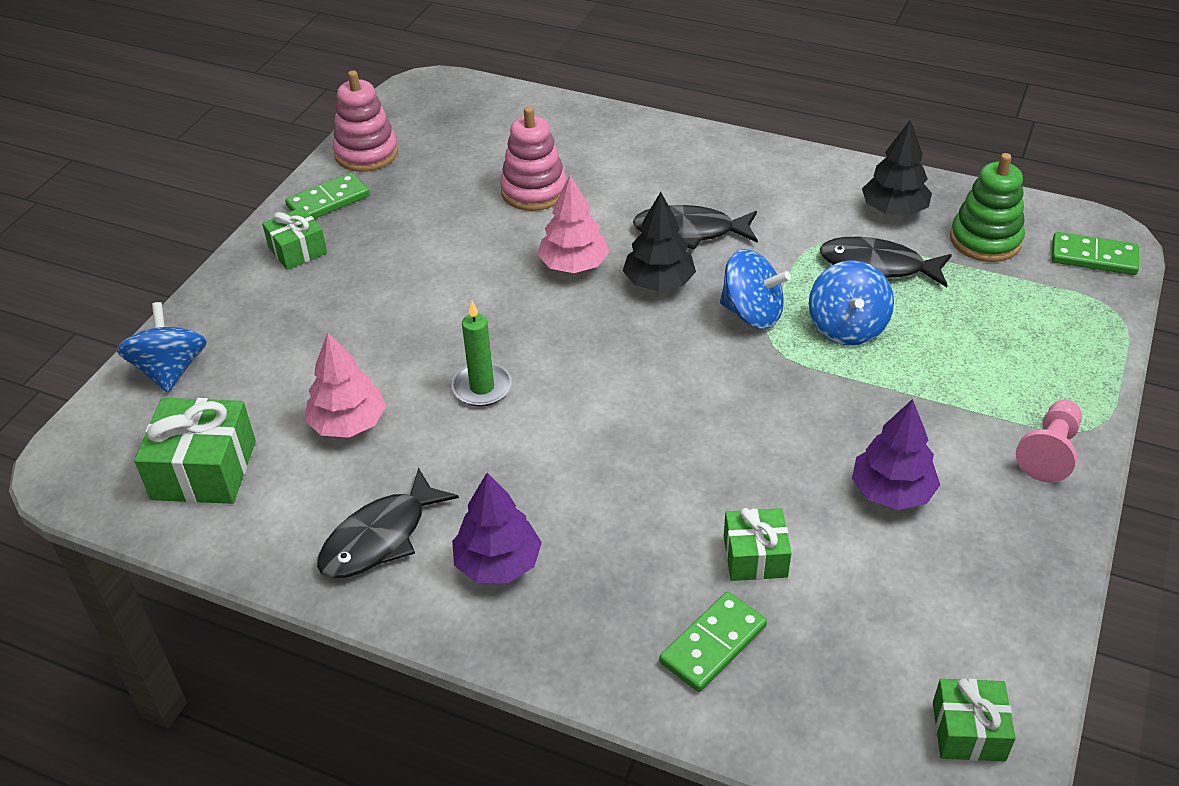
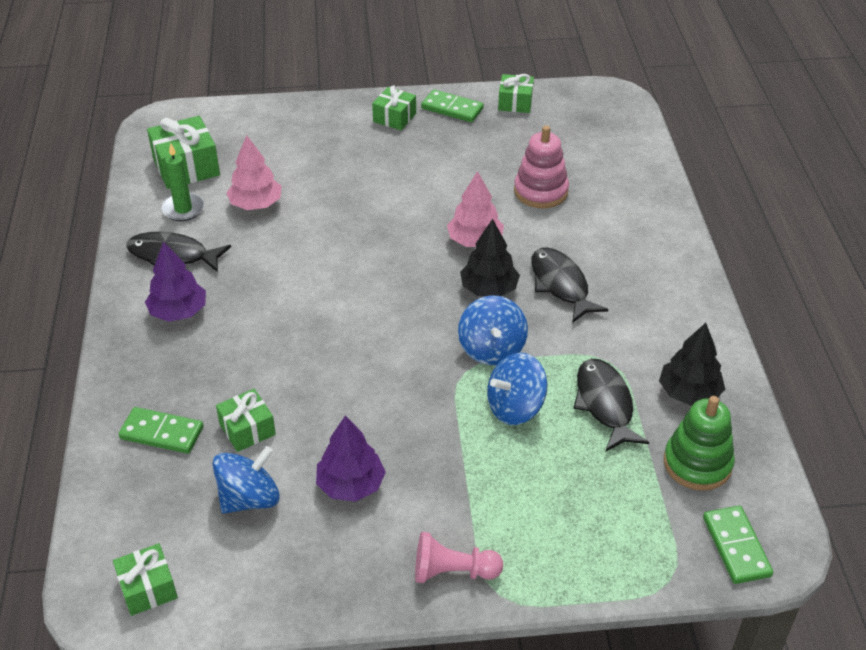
camera: 60 degrees right, 0 degrees up
blue spinning top [116,302,207,393] -> blue spinning top moved to [212,446,280,514]
pink stacking toy [333,70,398,172] -> green gift [498,74,534,113]
green candle [451,301,512,406] -> green candle moved to [161,143,204,221]

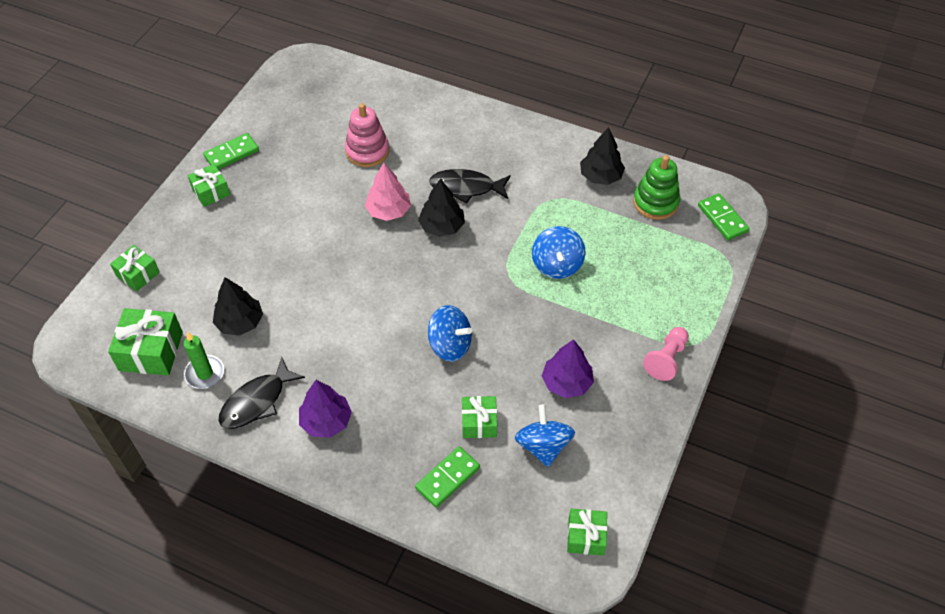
camera: 60 degrees left, 10 degrees up
pink tree [226,135,282,210] -> black tree [213,277,263,336]
blue spinning top [458,295,528,365] -> blue spinning top moved to [428,305,472,362]
green gift [498,74,534,113] -> green gift moved to [110,245,160,292]
black fish [573,359,649,451] -> none
green domino [703,506,773,584] -> green domino turned 45 degrees clockwise [698,193,749,240]

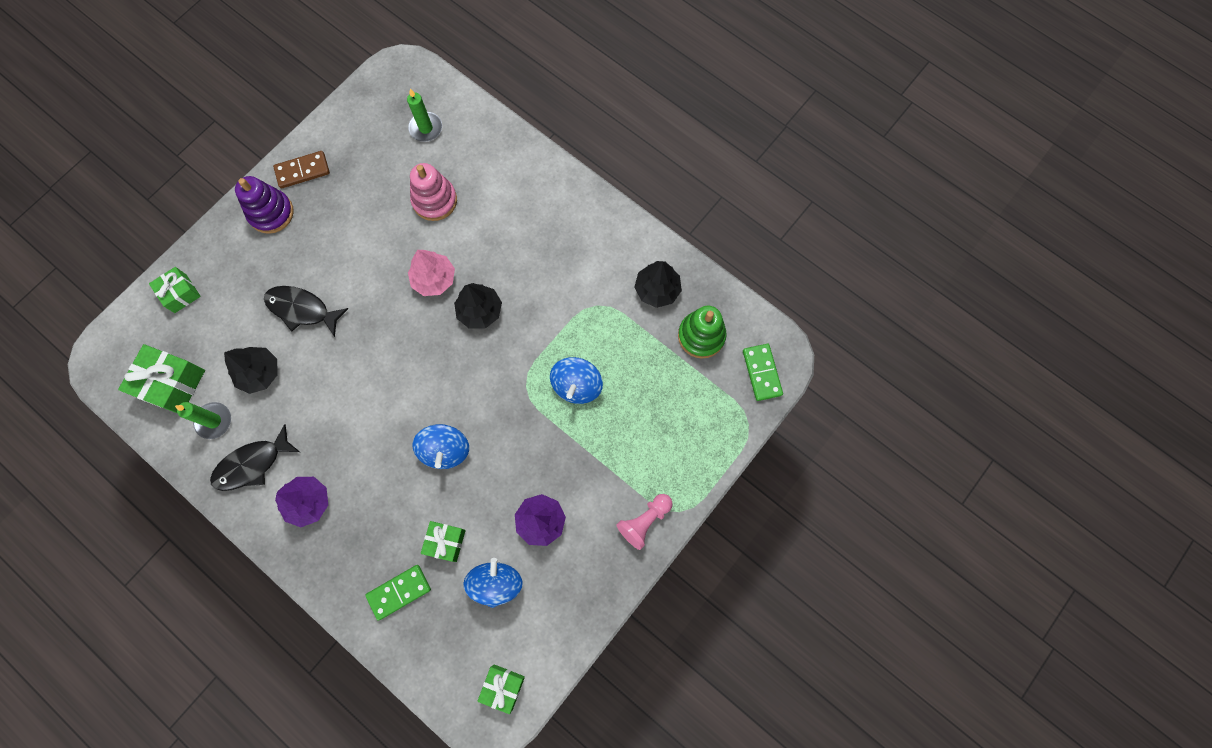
camera: 15 degrees right, 20 degrees up
green gift [188,164,230,207] -> purple stacking toy [235,176,294,234]
green domino [203,133,259,170] -> brown domino [273,151,330,188]
blue spinning top [428,305,472,362] -> blue spinning top turned 45 degrees clockwise [412,424,469,469]
black fish [429,169,511,204] -> black fish moved to [264,286,349,337]
none -> green candle [407,89,442,142]

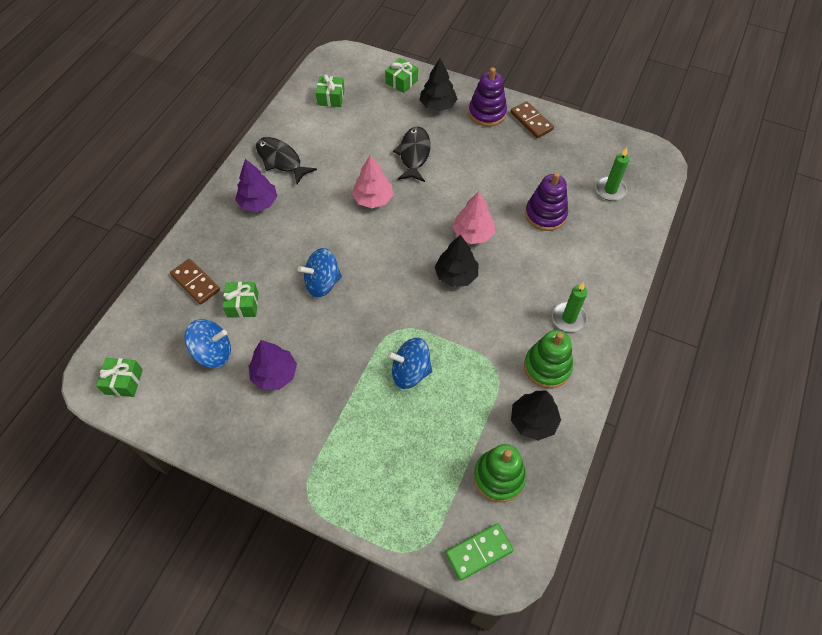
camera: 75 degrees right, 15 degrees down
green gift [118,344,205,413] -> green gift [316,74,345,107], size x0.63
green candle [175,402,231,439] -> green candle moved to [552,282,587,332]
black tree [224,347,277,394] -> black tree moved to [420,58,457,111]
green domino [365,565,431,621] -> brown domino [170,259,220,305]
pink stacking toy [410,163,457,221] -> purple stacking toy [525,172,568,231]
pink pawn [617,494,673,550] -> none
none -> pink tree [352,155,393,208]
none -> green stacking toy [524,330,573,388]

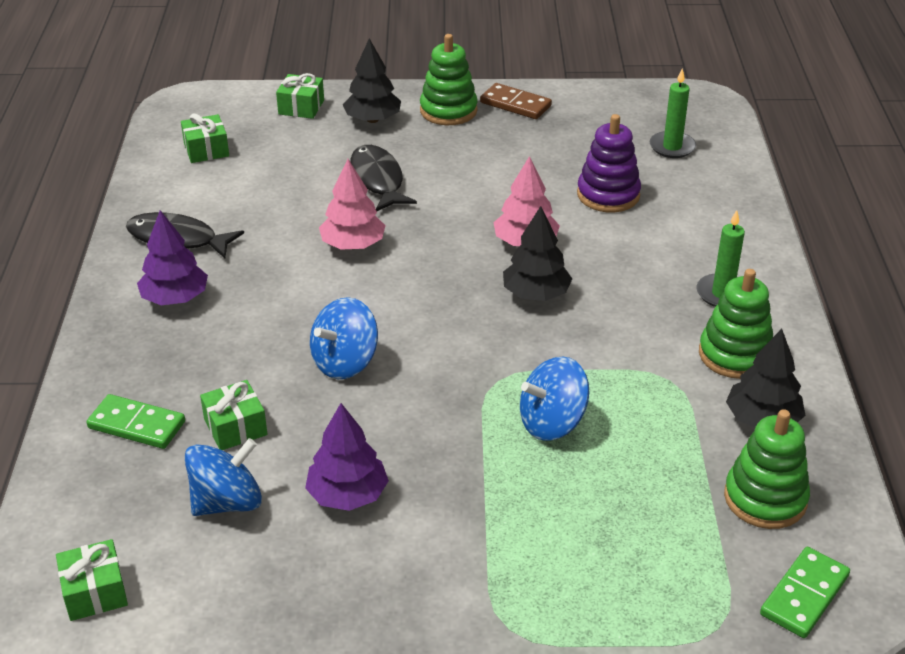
camera: 25 degrees left, 20 degrees down
brown domino [170,259,220,305] -> green domino [86,394,185,449]
purple stacking toy [469,68,507,127] -> green stacking toy [420,34,478,125]

